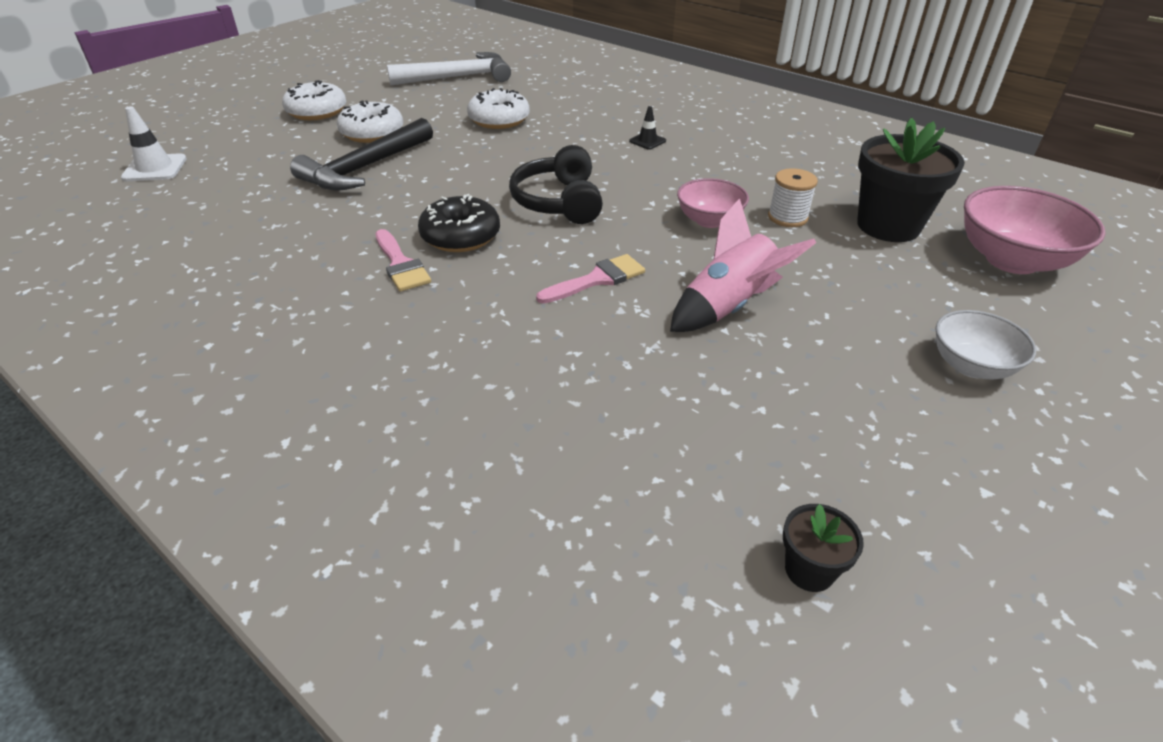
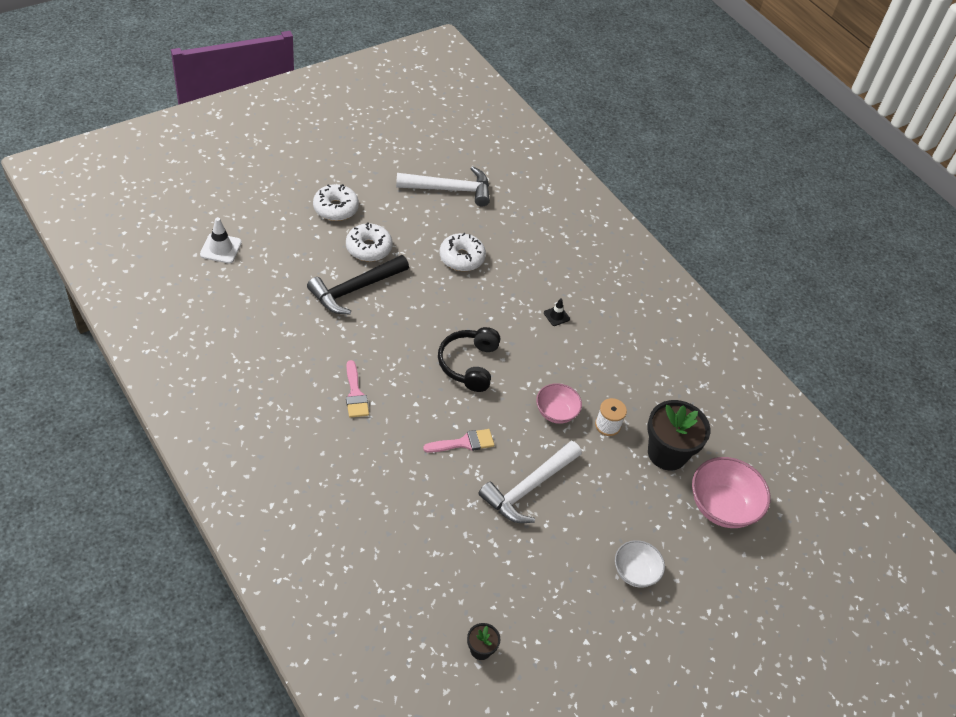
camera: 10 degrees right, 10 degrees up
black donut [418,194,500,252] -> none
pink rocket [670,198,816,332] -> white hammer [478,441,582,523]

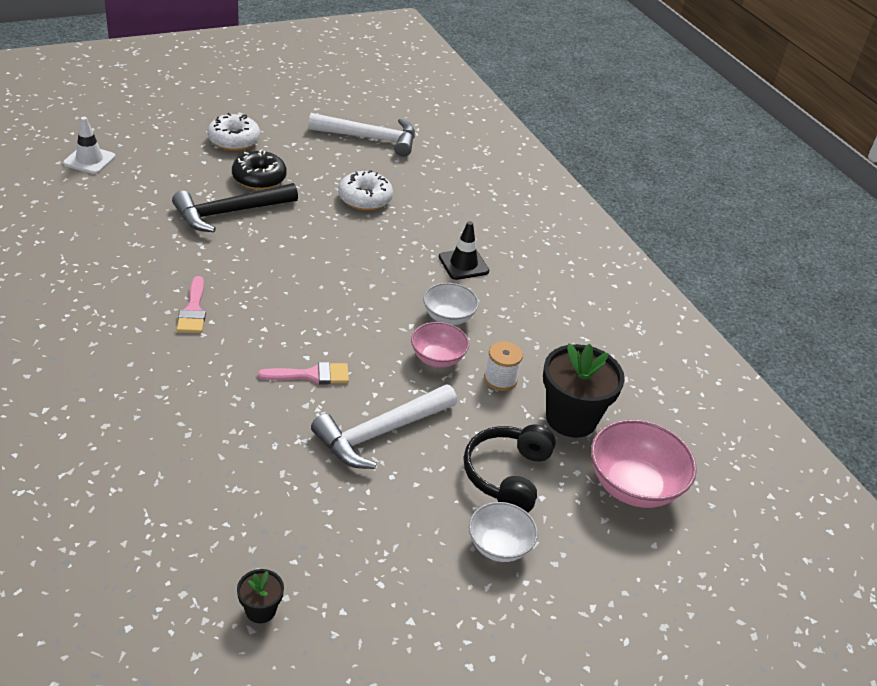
camera: 10 degrees right, 10 degrees down
white donut [346,222,393,262] -> black donut [232,149,287,190]
black headphones [438,327,500,392] -> black headphones moved to [463,425,556,513]
black traffic cone [544,298,570,326] -> black traffic cone [439,221,489,280], size x1.65
none -> white bowl [423,283,479,325]

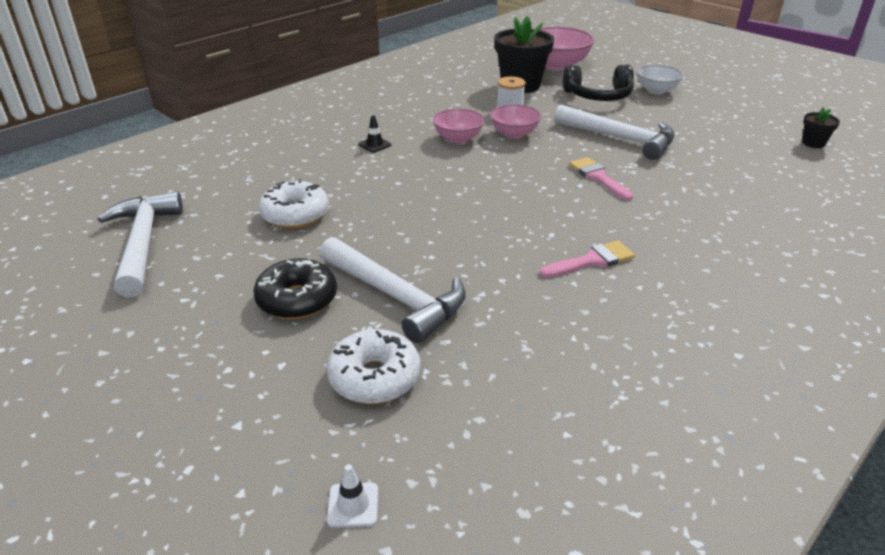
camera: 105 degrees left, 5 degrees down
white traffic cone [63,117,116,174] -> white traffic cone [327,464,378,528], size x0.61
black hammer [172,183,298,232] -> white hammer [320,237,466,343]
white donut [208,113,260,151] -> white donut moved to [327,329,421,404]
white bowl [423,283,479,325] -> pink bowl [433,109,485,143]
black traffic cone [439,221,489,280] -> black traffic cone [358,115,391,153], size x0.61

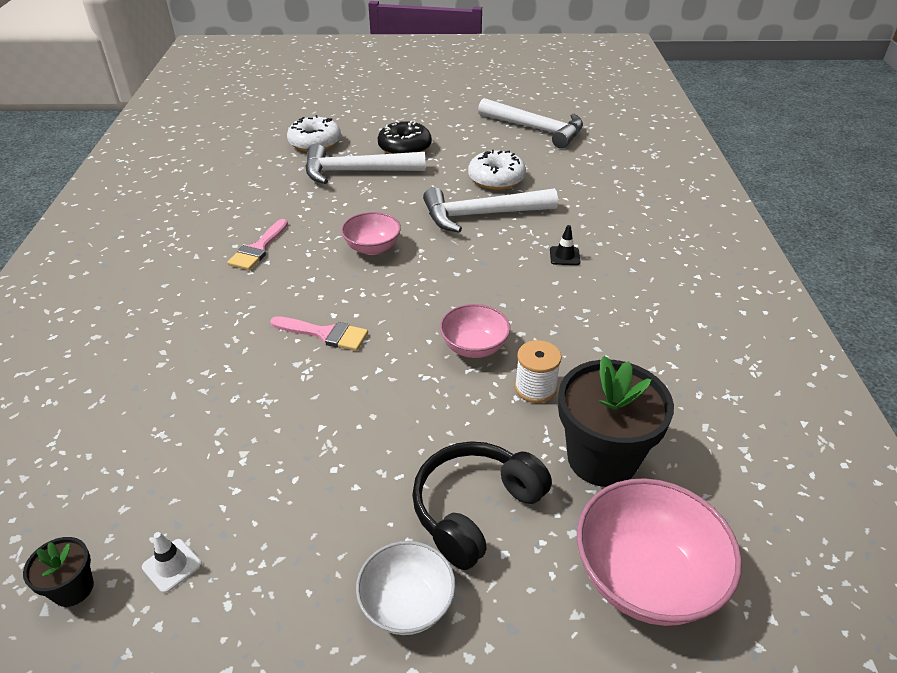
camera: 135 degrees right, 5 degrees up
white traffic cone [327,464,378,528] -> white traffic cone moved to [142,532,202,593]
pink bowl [433,109,485,143] -> pink bowl moved to [341,212,401,255]
white hammer [554,104,675,160] -> white hammer moved to [423,187,558,233]

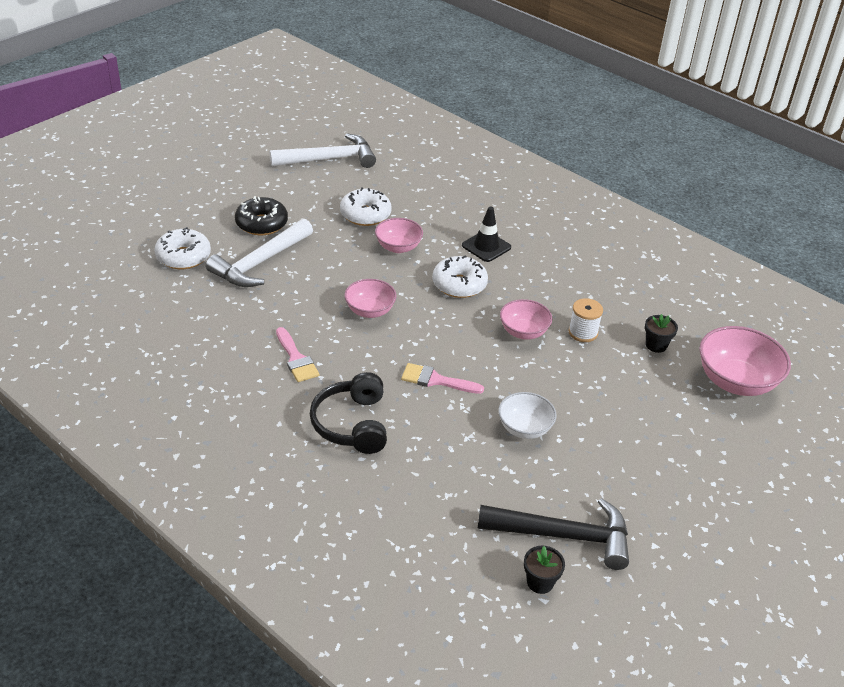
camera: 50 degrees left, 0 degrees up
white traffic cone [142,532,202,593] -> black hammer [477,498,629,570]
pink brush [270,316,368,351] -> pink brush turned 135 degrees counterclockwise [401,363,484,394]
white bowl [356,541,456,635] -> white bowl moved to [498,392,556,439]
black headphones [412,441,552,570] -> black headphones moved to [310,372,387,454]
white hammer [423,187,558,233] -> pink bowl [375,218,423,253]
black traffic cone [550,225,581,265] -> black traffic cone [462,207,511,262], size x1.65
black flower pot [558,356,674,487] -> black flower pot [645,314,678,353], size x0.47
none -> white donut [432,255,488,298]

